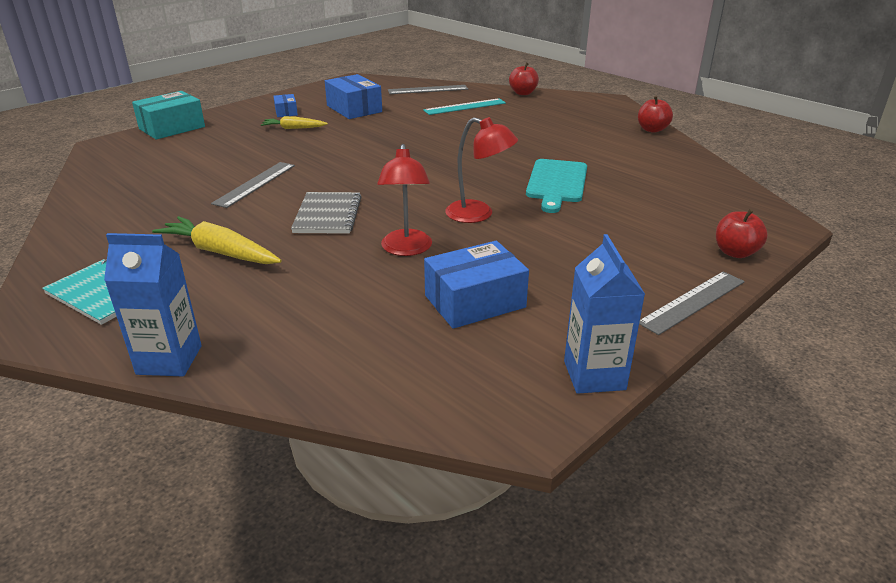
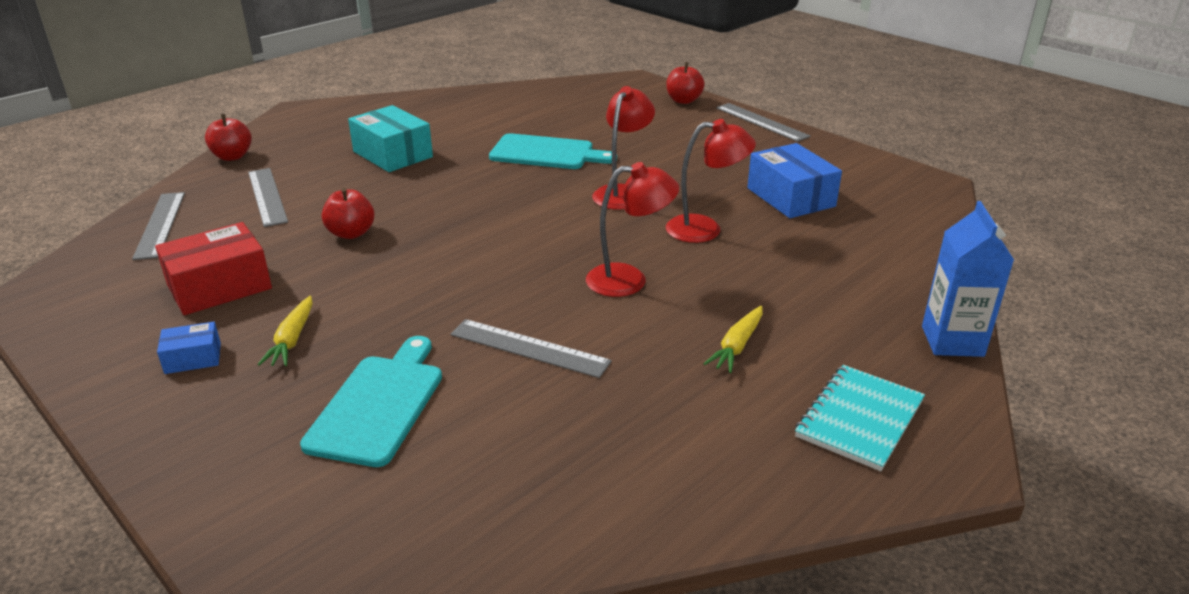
camera: 90 degrees left, 0 degrees up
turquoise box [132,91,205,140] -> turquoise box moved to [348,105,433,172]
yellow carrot [152,216,282,264] -> yellow carrot [704,306,763,373], size x0.61
grey notebook [291,192,361,234] -> red lamp [586,162,679,297]
blue box [325,74,382,119] -> red box [155,222,272,315]
turquoise ruler [423,98,506,115] -> grey ruler [248,168,288,227]
blue carton [564,234,645,394] -> none
red apple [638,96,673,133] -> red apple moved to [322,188,375,239]
none -> turquoise cutting board [300,336,442,467]

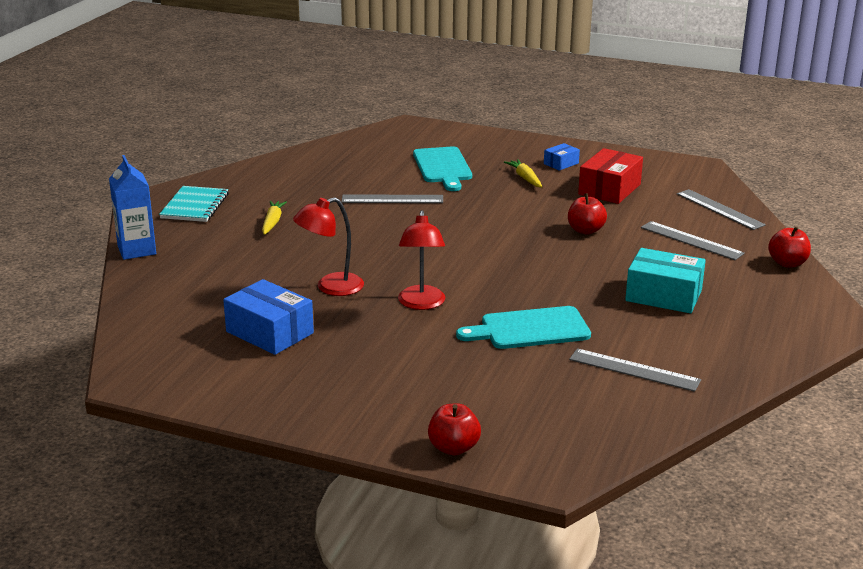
camera: 155 degrees right, 5 degrees down
red lamp [586,162,679,297] -> none
grey ruler [716,103,811,142] -> grey ruler moved to [569,348,701,392]

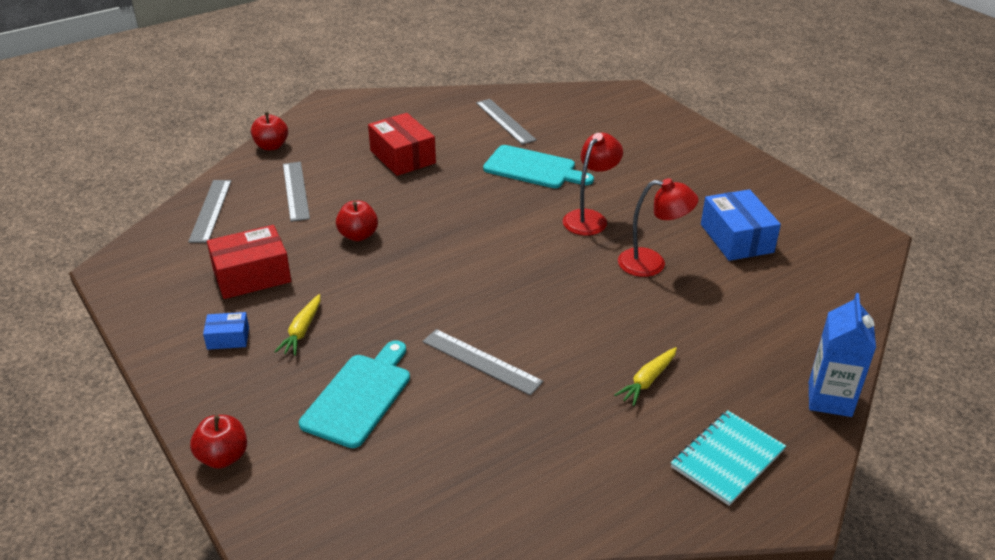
camera: 145 degrees left, 10 degrees up
red apple [428,404,481,456] -> red apple moved to [190,415,247,469]
turquoise box [625,248,706,313] -> red box [368,113,436,176]

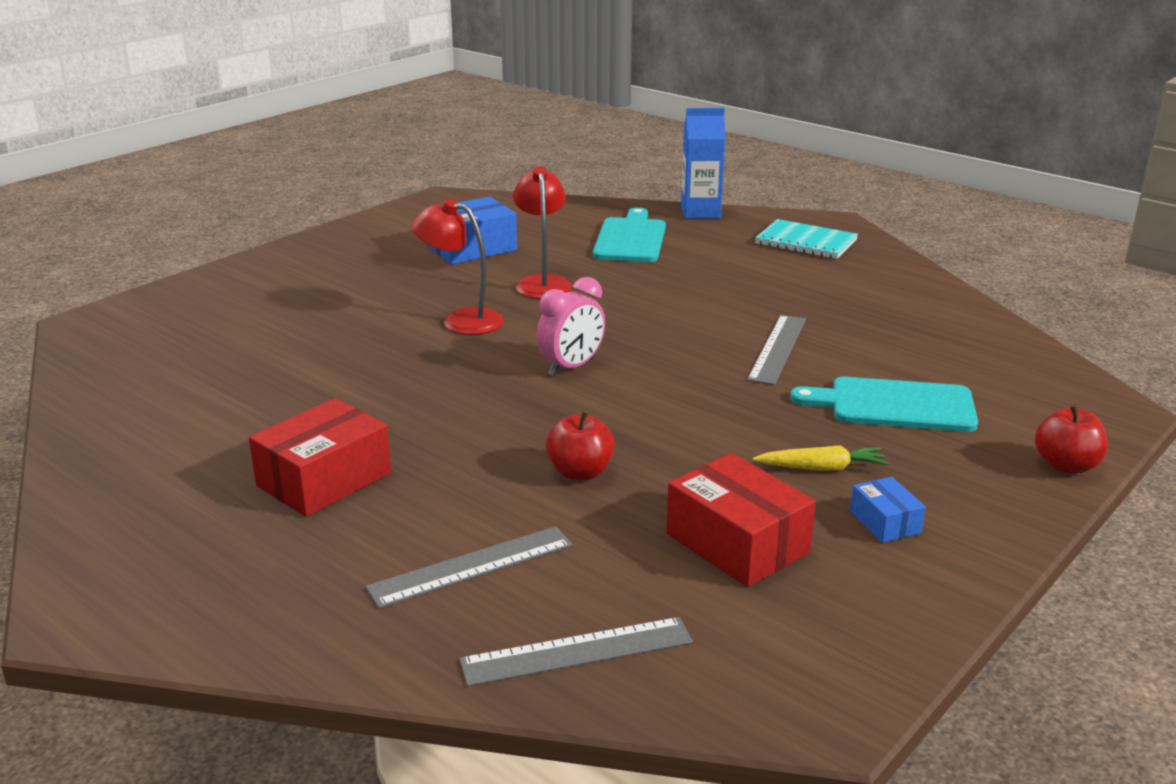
camera: 105 degrees left, 10 degrees down
red apple [251,112,288,150] -> none
grey ruler [476,99,537,145] -> none
turquoise cutting board [483,145,594,188] -> turquoise cutting board moved to [593,207,666,262]
yellow carrot [614,347,677,406] -> none
none -> pink clock [537,277,605,376]

